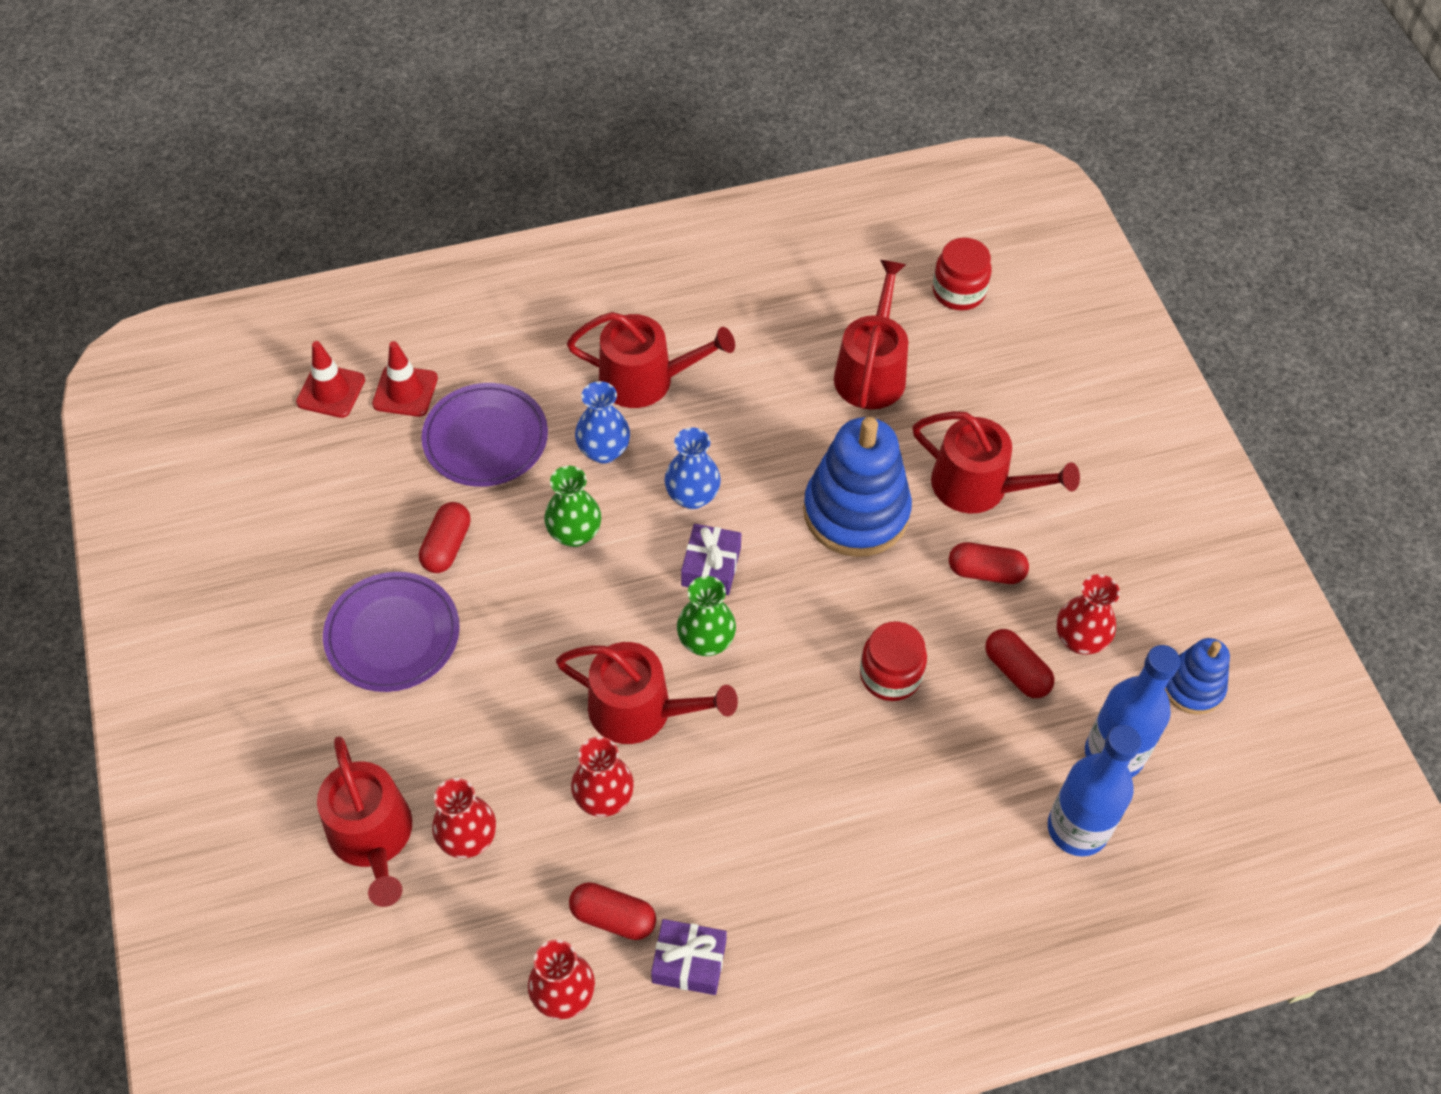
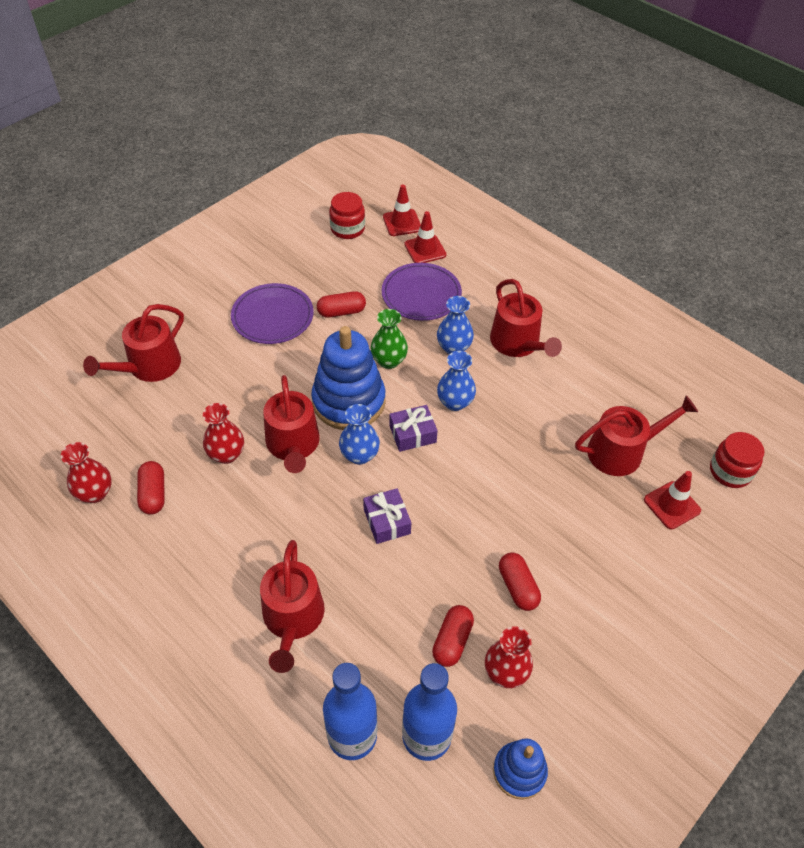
camera: 60 degrees right, 5 degrees down
red vase [432,778,496,858] -> none
purple gift [651,919,727,995] -> purple gift moved to [363,488,411,544]
green vase [677,576,736,656] -> blue vase [339,404,380,465]
blue stacking toy [803,417,912,557] -> blue stacking toy moved to [311,326,385,430]
red jar [860,622,927,701] -> red jar moved to [329,192,365,239]
red watering can [912,411,1080,514] -> red watering can moved to [260,540,325,673]
none -> red traffic cone [644,471,701,529]

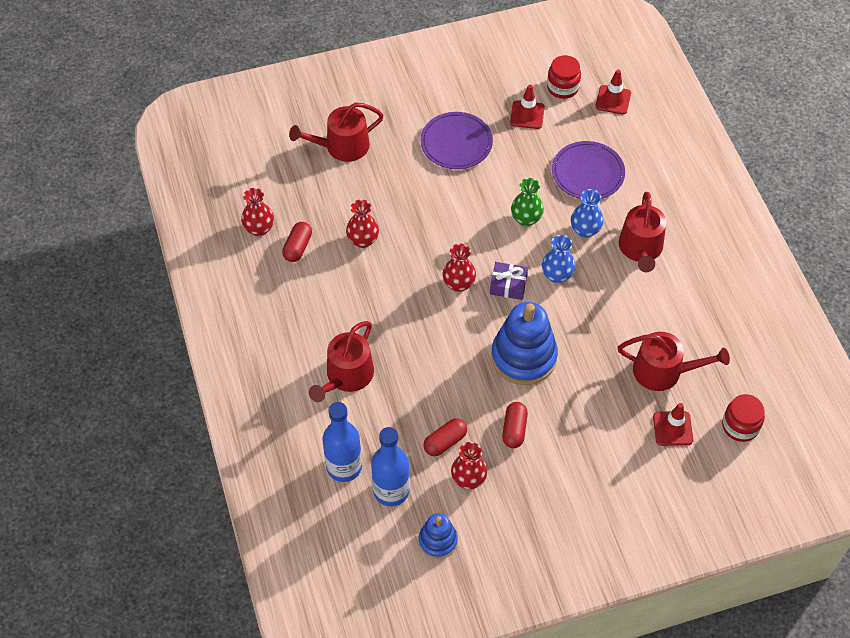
camera: 30 degrees right, 5 degrees up
red watering can [263,375,320,473] -> none
blue stacking toy [311,326,385,430] -> blue stacking toy moved to [491,302,558,385]
red capsule [317,291,366,318] -> none
blue vase [339,404,380,465] -> red vase [443,244,476,292]
purple gift [363,488,411,544] -> none
red traffic cone [404,211,446,263] -> red traffic cone moved to [510,85,545,129]

